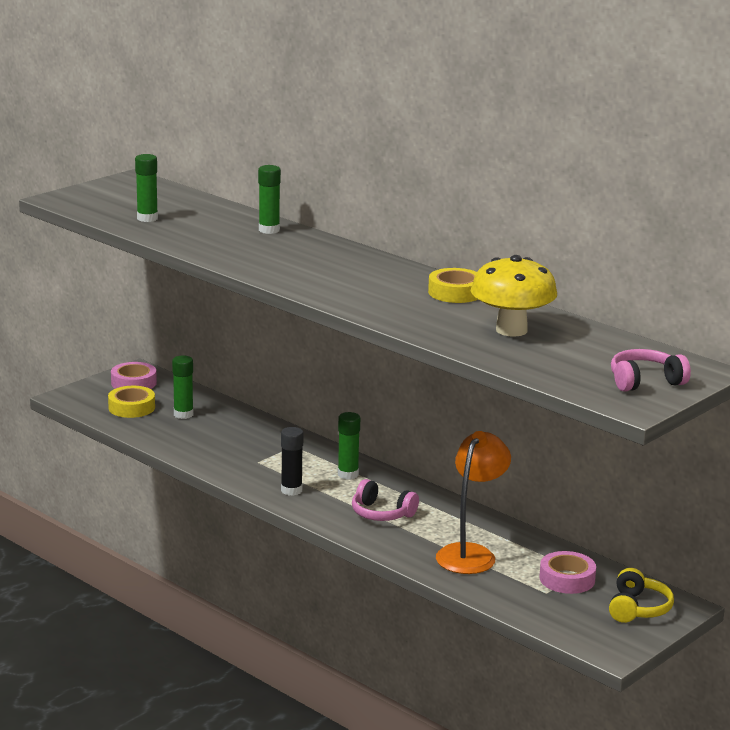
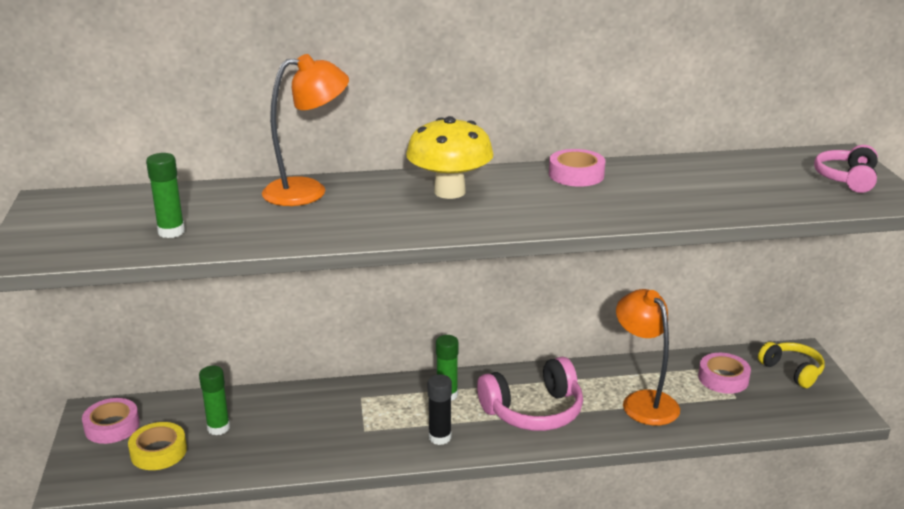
camera: 50 degrees left, 5 degrees up
green glue stick [258,165,281,234] -> orange lamp [262,54,349,206]
pink headphones [352,479,419,521] -> pink headphones [477,357,583,431], size x1.59
yellow tape [428,268,478,303] -> pink tape [549,149,605,187]
yellow mushroom [471,255,557,337] -> yellow mushroom moved to [406,116,494,199]

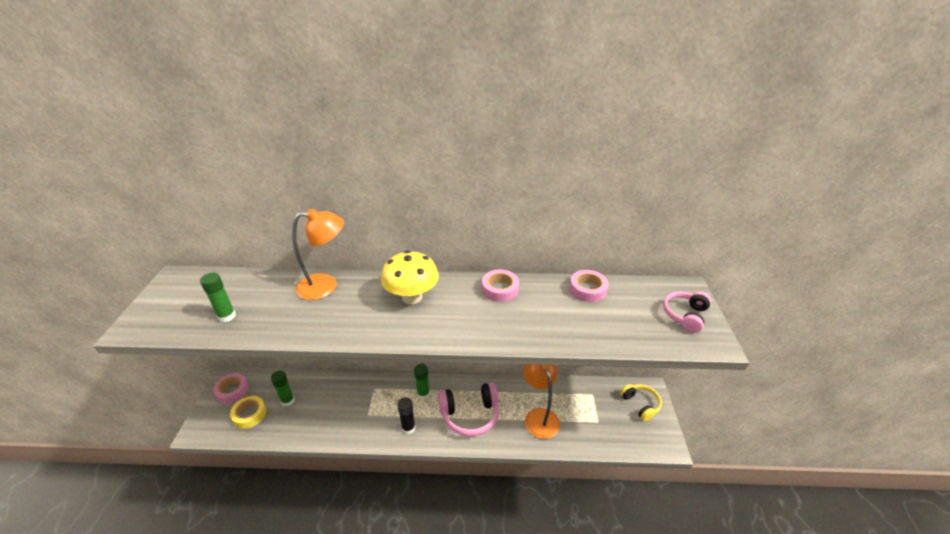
camera: 10 degrees right, 10 degrees up
pink tape [698,353,751,394] -> pink tape moved to [570,270,608,302]

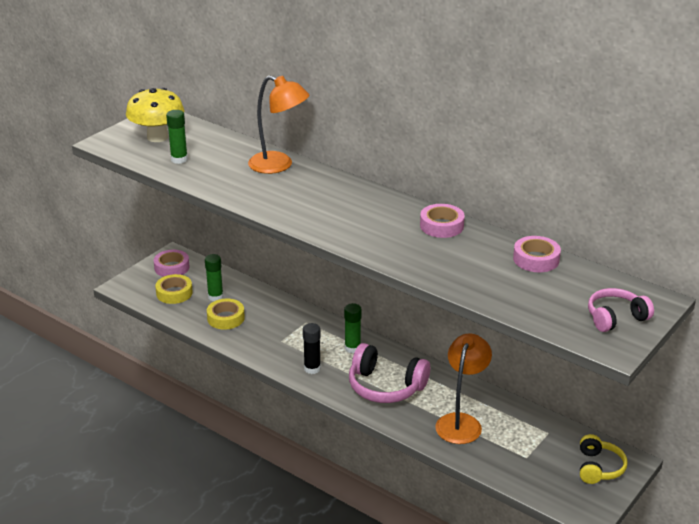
camera: 35 degrees right, 5 degrees down
yellow mushroom [381,251,439,304] -> yellow mushroom moved to [126,88,184,142]
none -> yellow tape [207,299,245,330]

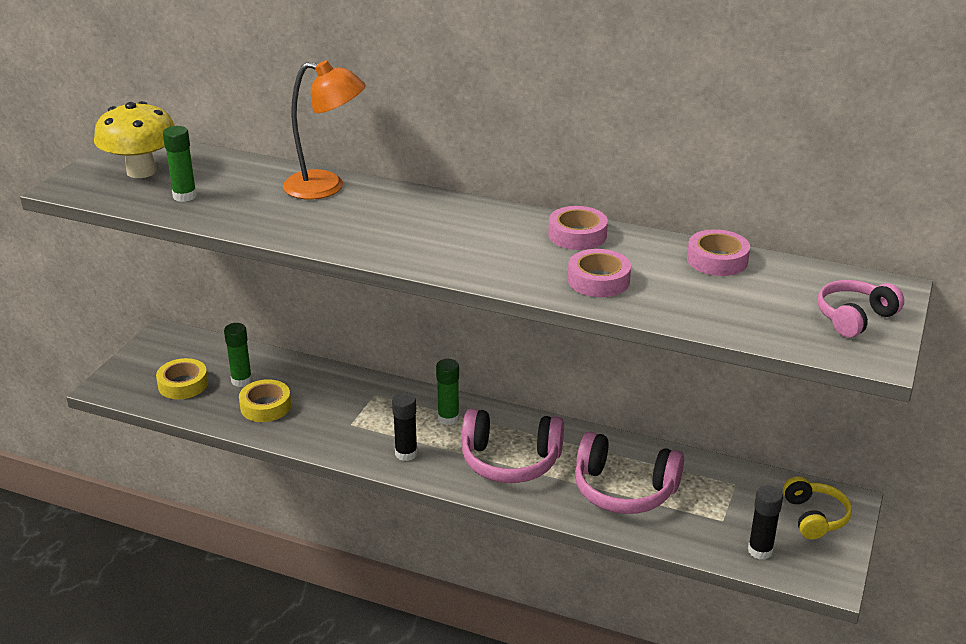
camera: 15 degrees left, 0 degrees up
pink tape [154,250,190,277] -> pink tape moved to [568,249,631,297]
orange lamp [435,333,492,444] -> pink headphones [575,431,684,514]
none -> black glue stick [748,486,783,560]

